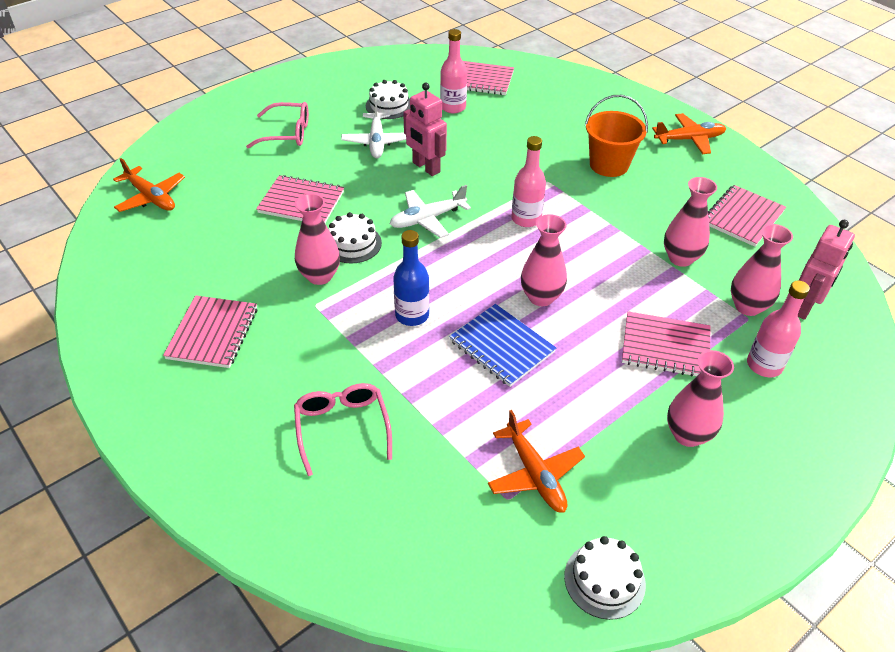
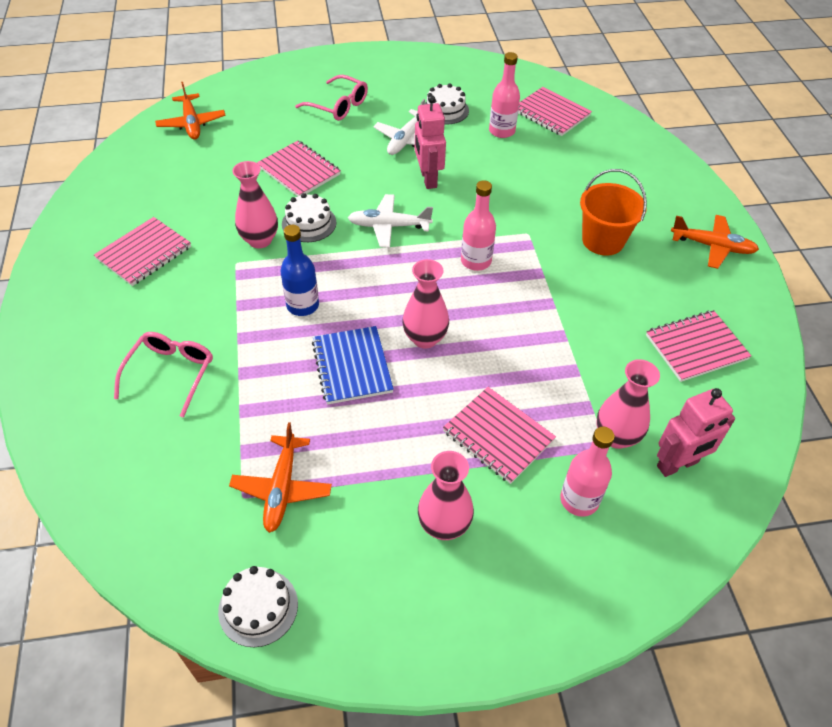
camera: 30 degrees right, 5 degrees up
pink vase [664,177,717,267] -> none

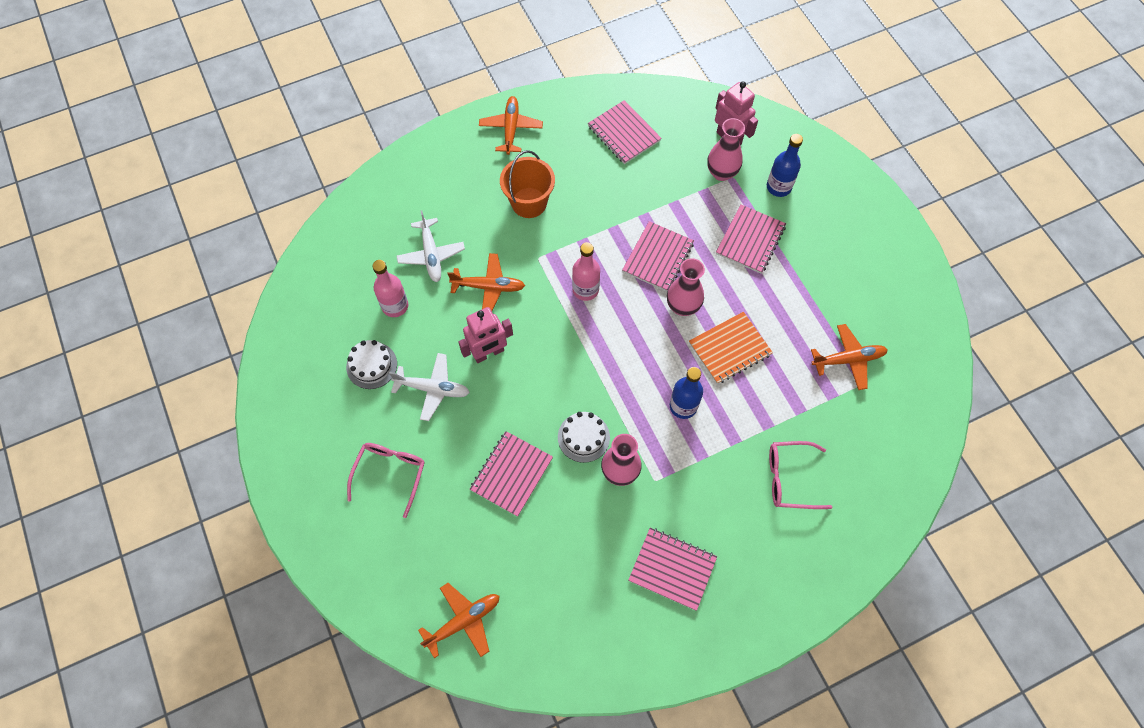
camera: 105 degrees left, 15 degrees up
white cake [218,566,298,647] -> none
blue notebook [312,326,394,405] -> orange notebook [689,312,773,384]
white plane [348,194,433,248] -> white plane moved to [397,210,465,282]
pink vase [418,451,474,540] -> none
pink notebook [518,87,592,136] -> pink notebook moved to [622,221,694,292]
pink bottle [560,426,615,517] -> blue bottle [767,134,803,197]
none -> orange plane [448,253,525,311]

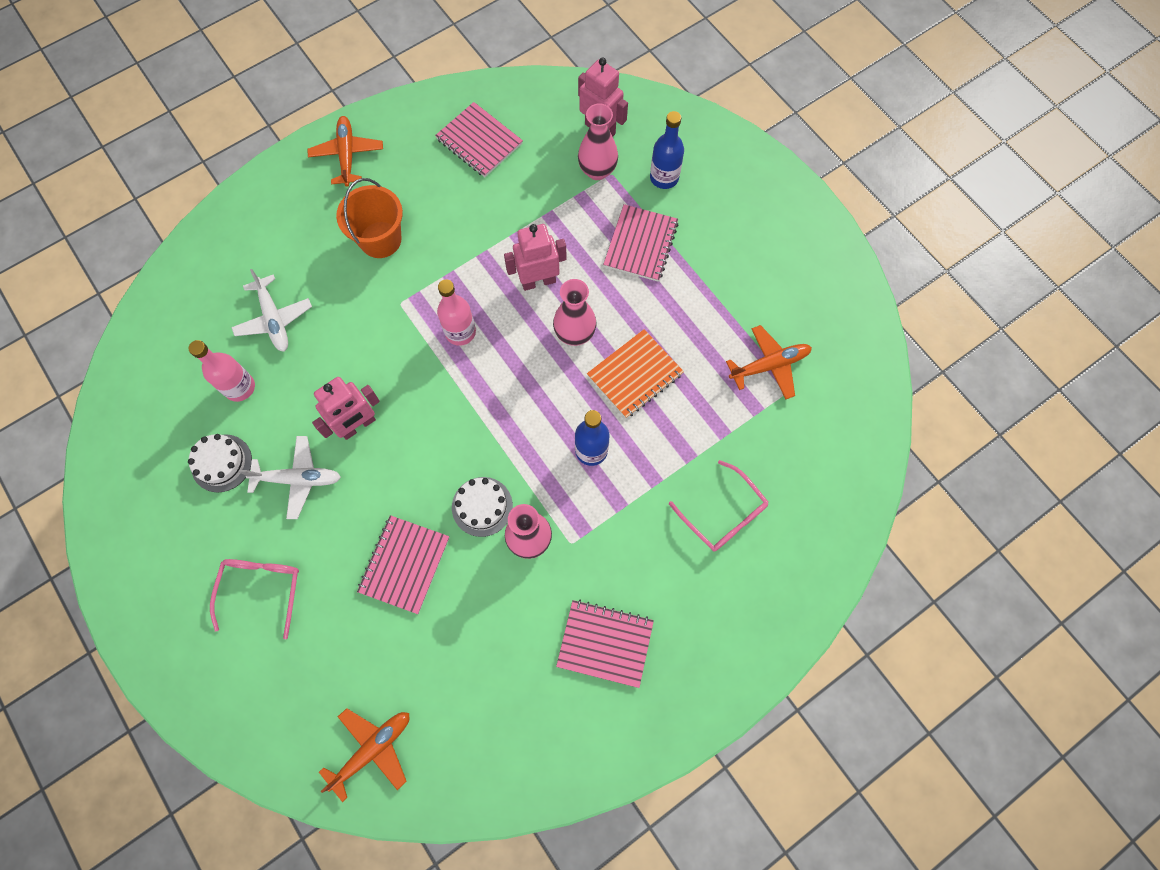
camera: 10 degrees left, 5 degrees up
orange plane [448,253,525,311] -> none
pink notebook [622,221,694,292] -> pink robot [504,224,567,291]
pink glasses [769,441,833,509] -> pink glasses turned 120 degrees counterclockwise [669,460,768,552]

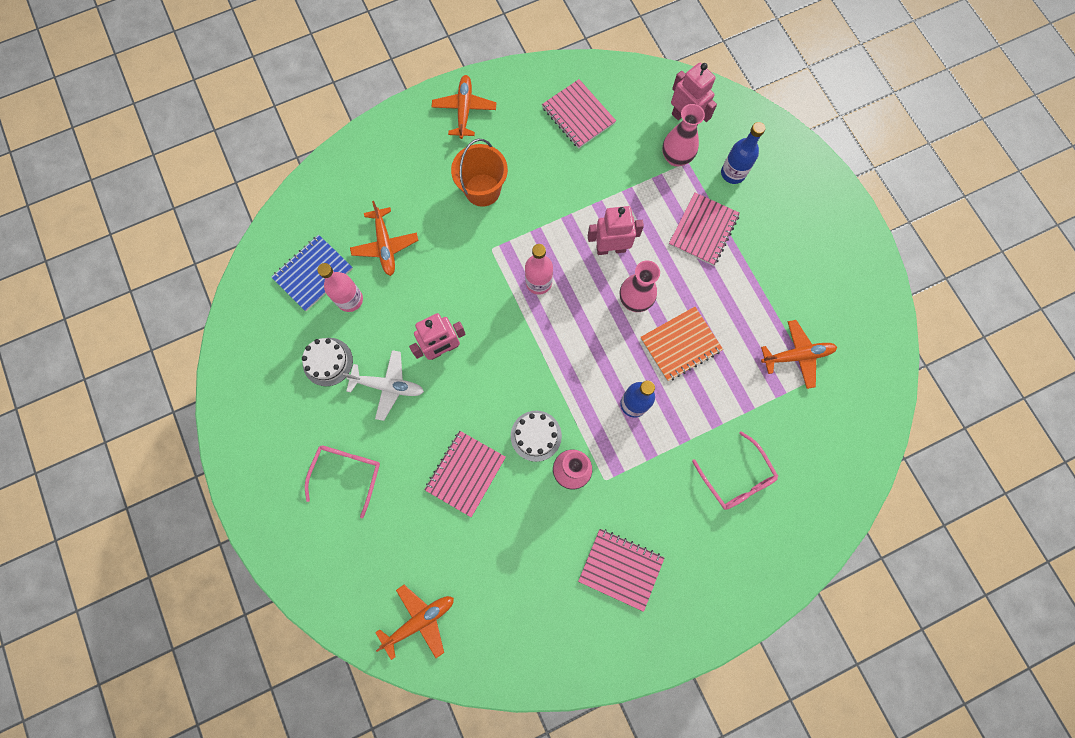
camera: 10 degrees right, 5 degrees up
white plane [231,269,312,352] -> orange plane [350,201,418,276]
none -> blue notebook [271,235,353,311]

